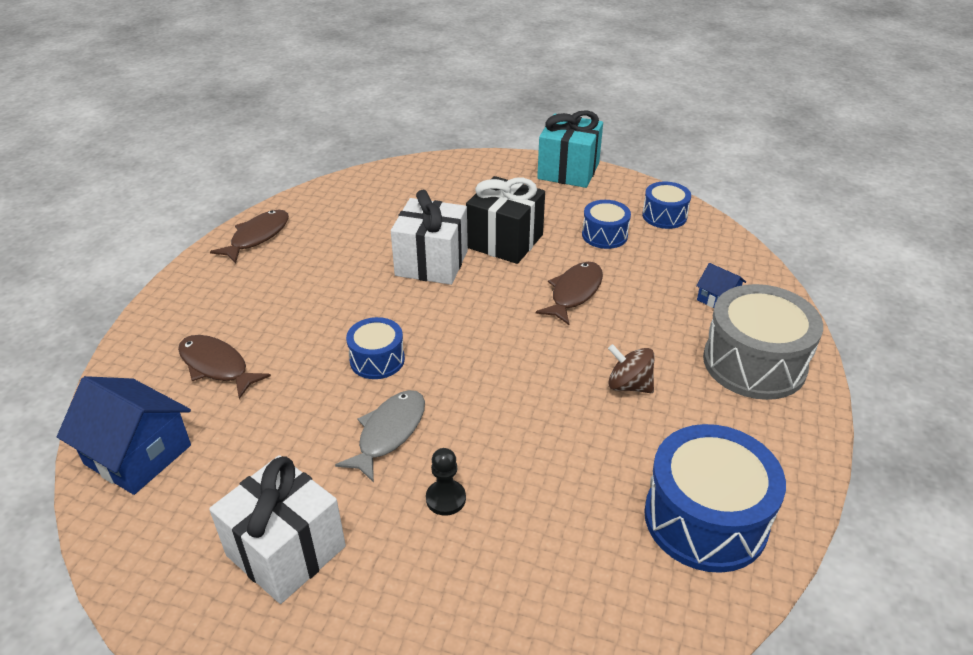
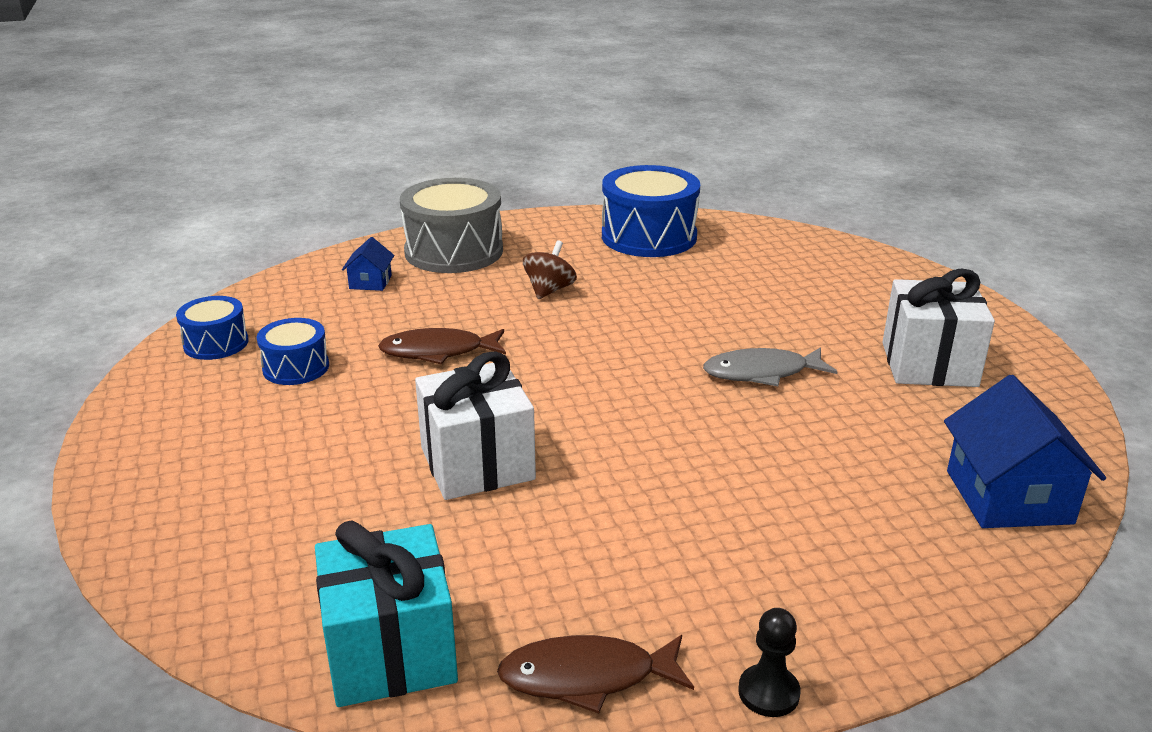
camera: 125 degrees left, 10 degrees down
brown fish [178,335,271,399] -> none
blue drum [346,317,405,379] -> none
black pawn [426,448,466,516] -> black pawn moved to [738,608,801,717]
black gift [466,176,545,264] -> none
turquoise gift [537,110,603,188] -> turquoise gift moved to [315,521,458,707]
brown spinning top [608,344,655,393] -> brown spinning top turned 150 degrees counterclockwise [523,240,577,299]

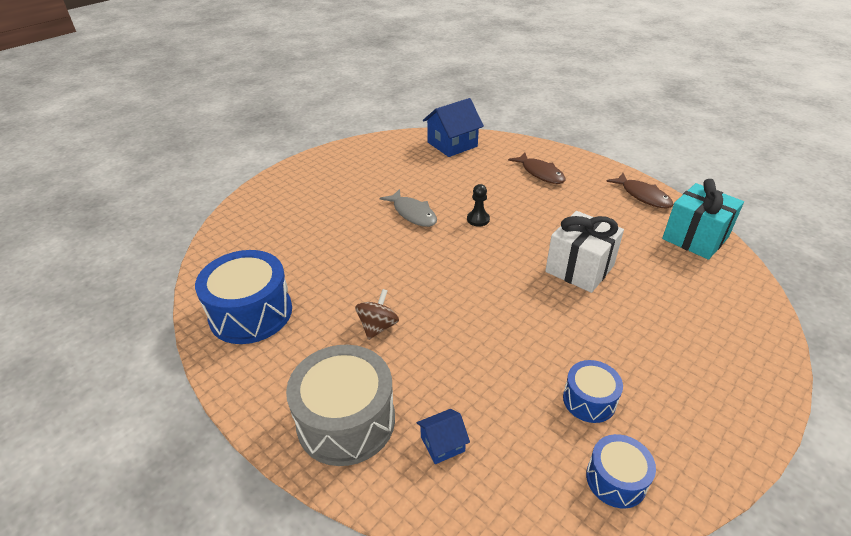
camera: 120 degrees left, 10 degrees up
brown fish [378,328,506,365] -> brown fish moved to [508,153,566,184]
brown spinning top [523,240,577,299] -> brown spinning top turned 120 degrees clockwise [355,289,399,340]
black pawn [738,608,801,717] -> black pawn moved to [467,184,490,227]
white gift [882,269,995,387] -> none

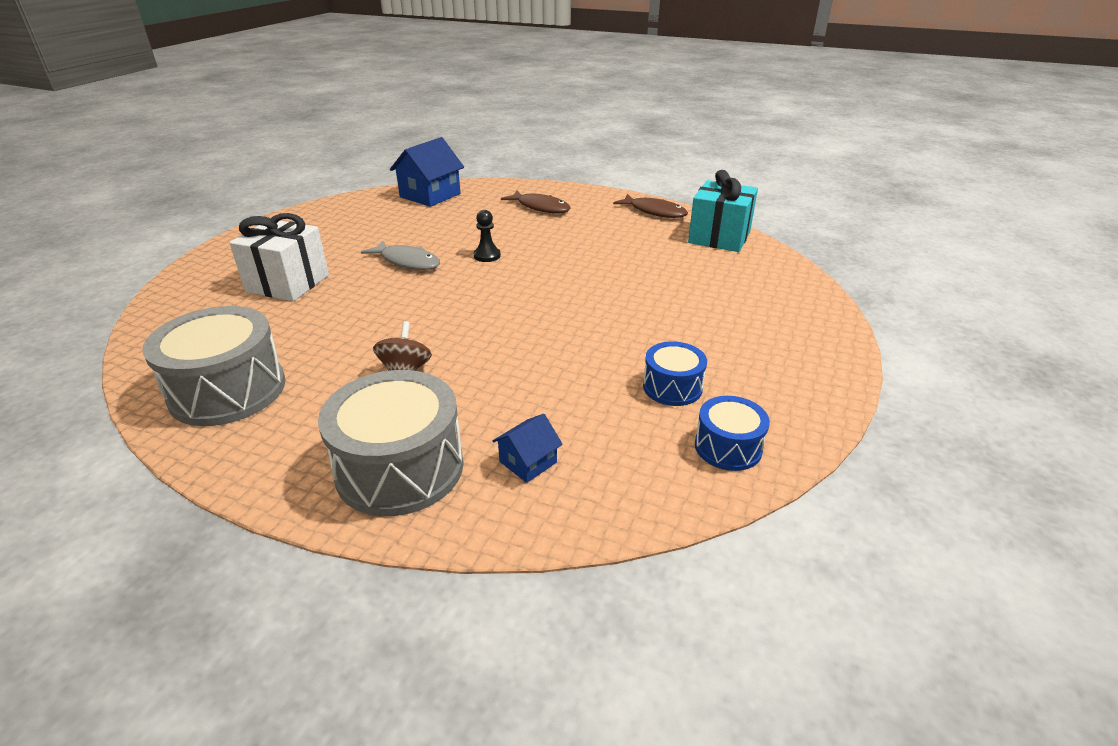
camera: 20 degrees left, 5 degrees down
blue drum [195,250,292,344] -> grey drum [142,306,285,426]
white gift [545,211,624,293] -> white gift moved to [229,213,329,301]

